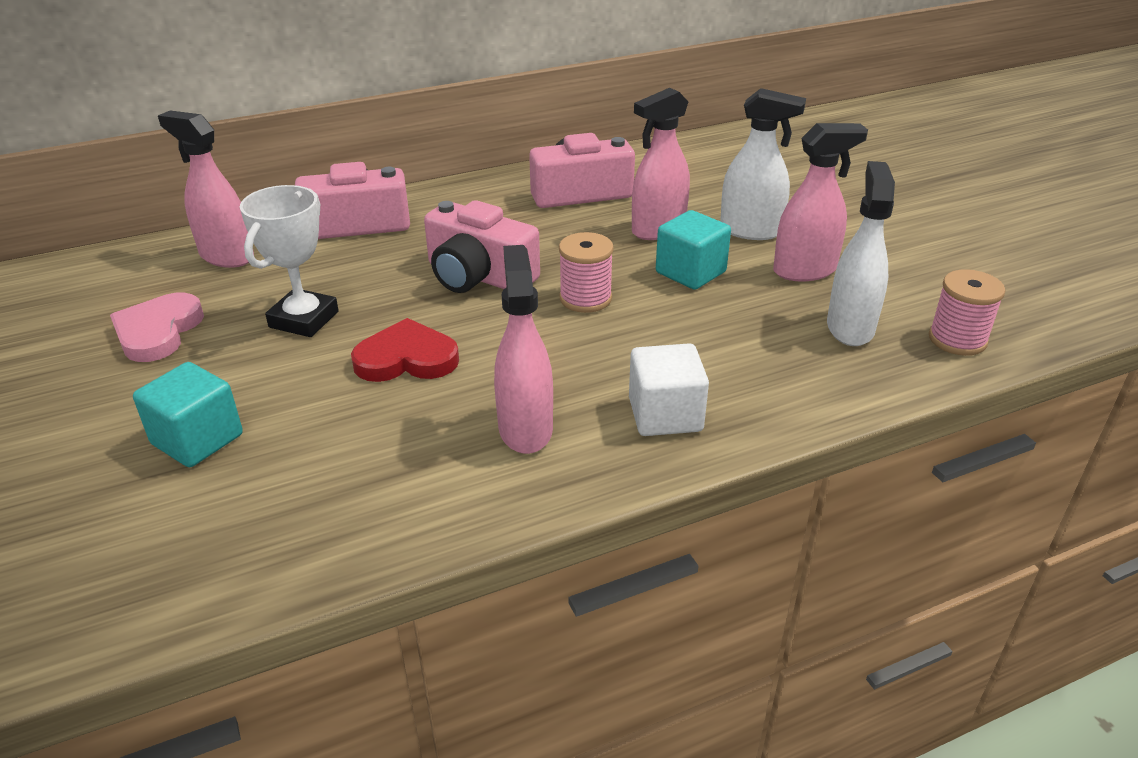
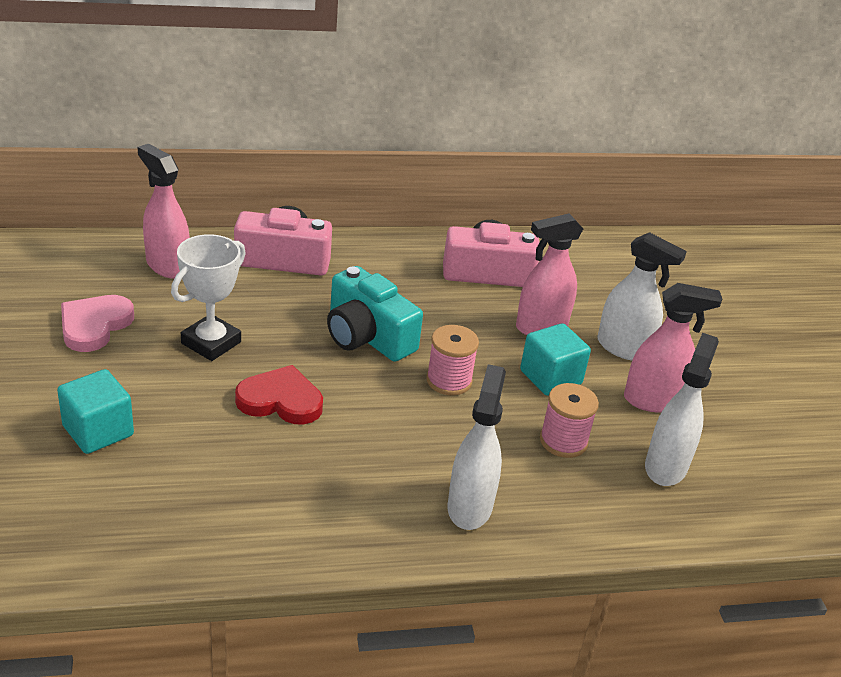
camera: 10 degrees right, 0 degrees up
pink camera [424,200,540,293] -> turquoise camera [327,266,423,362]
pink spray bottle [494,245,553,454] -> none
white cube [629,343,709,436] -> white spray bottle [447,364,506,530]
pink spool [929,269,1005,356] -> pink spool moved to [540,383,599,458]

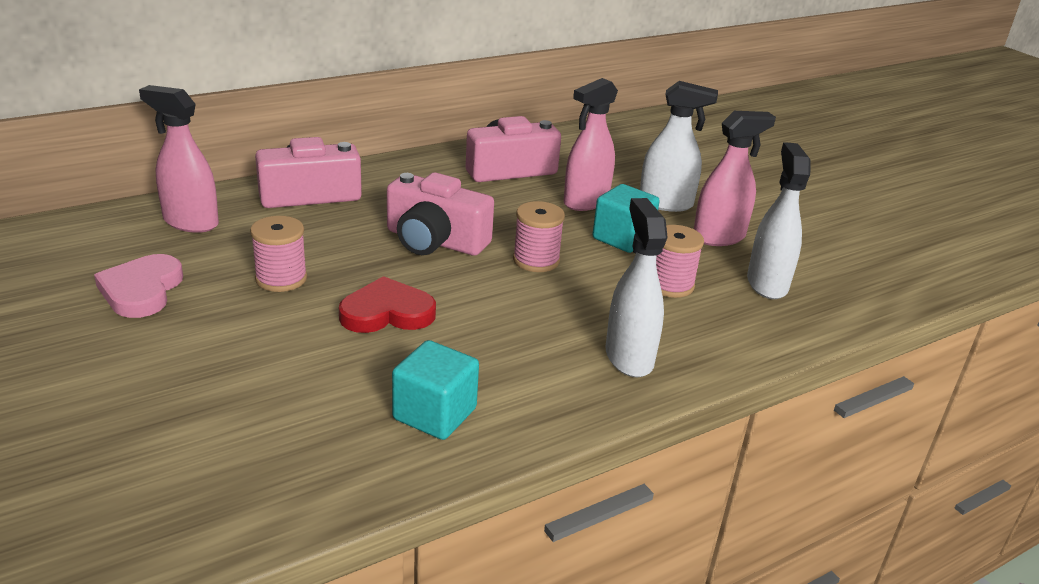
camera: 20 degrees left, 5 degrees down
turquoise cube [57,369,134,454] -> turquoise cube moved to [392,340,479,440]
white trophy [171,234,246,361] -> pink spool [250,216,307,292]
turquoise camera [327,266,423,362] -> pink camera [387,172,494,256]

